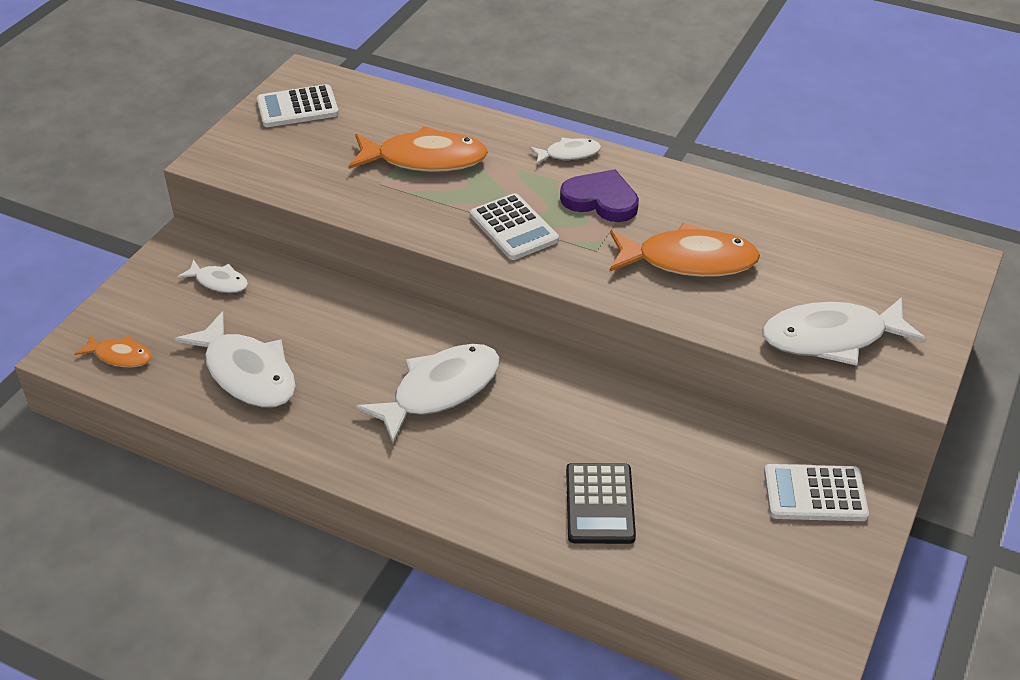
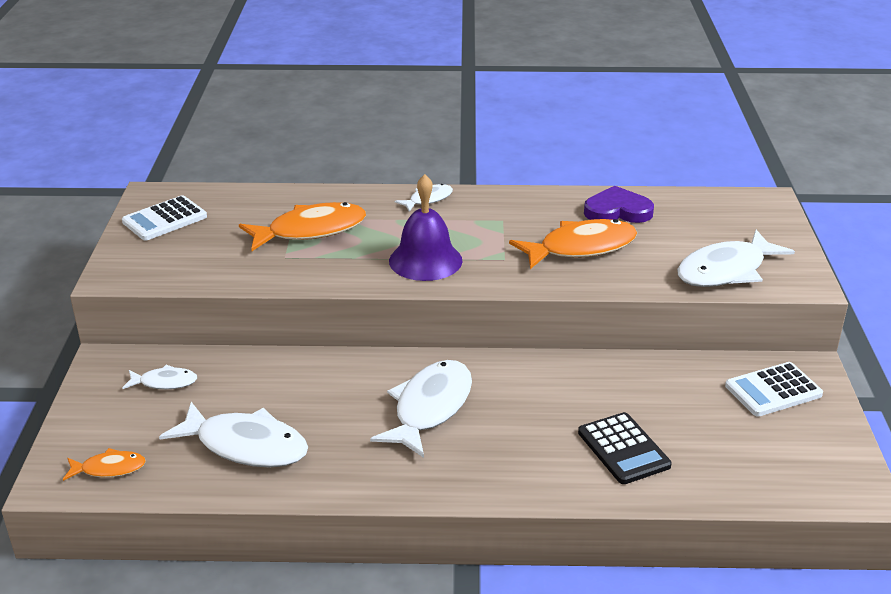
camera: 25 degrees left, 10 degrees down
white calculator [470,193,559,260] -> purple bell [389,174,463,281]
purple heart [560,169,639,222] -> purple heart moved to [584,186,654,223]

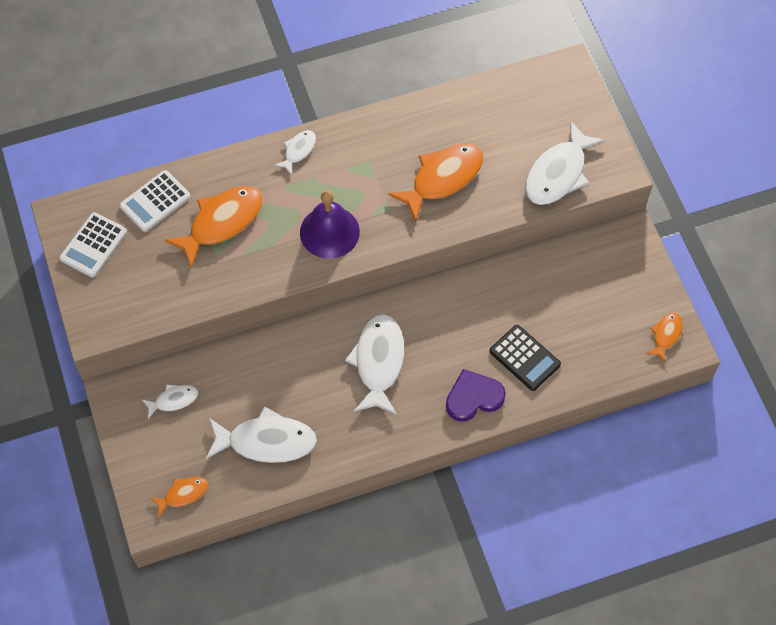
camera: 20 degrees left, 30 degrees up
purple heart [584,186,654,223] -> purple heart moved to [446,369,506,422]
white calculator [725,362,823,417] -> white calculator moved to [119,170,191,232]
none -> orange fish [646,312,683,362]

